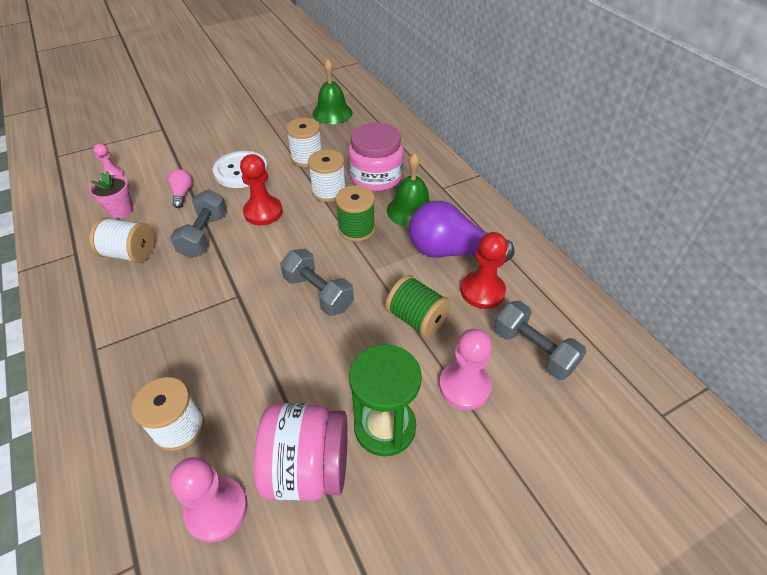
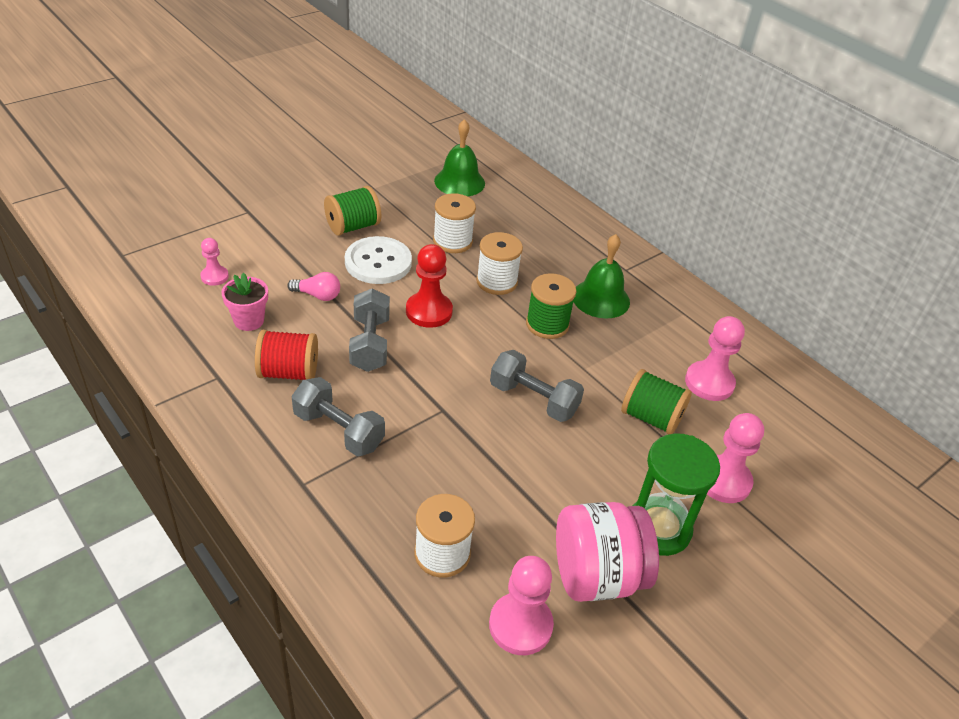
camera: 15 degrees left, 5 degrees down
white spool [89,217,155,263] -> red spool [255,330,318,380]
pink light bulb [168,169,192,208] -> pink light bulb turned 120 degrees clockwise [287,272,340,301]
pink jar [348,123,404,191] -> none
purple light bulb [409,201,514,263] -> none
red pawn [461,232,508,309] -> pink pawn [685,316,745,401]
grey dumbbell [494,301,587,380] -> grey dumbbell moved to [292,377,385,456]
none -> green spool [324,186,381,236]

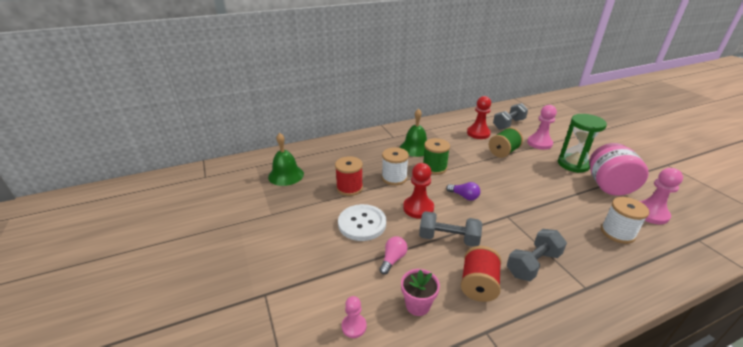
camera: 70 degrees left, 10 degrees down
green spool [324,186,381,236] -> none
white spool [433,193,476,253] -> red spool [335,156,363,196]
grey dumbbell [490,350,584,422] -> grey dumbbell moved to [493,103,528,130]
pink pawn [685,316,745,401] -> red pawn [467,96,491,139]
none -> purple light bulb [446,182,480,201]

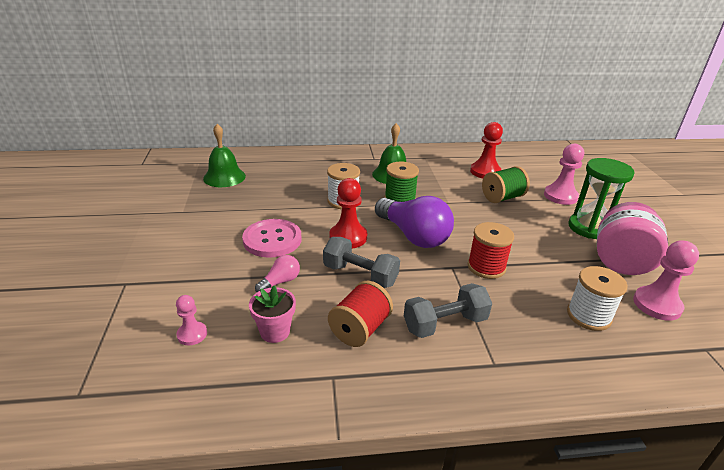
camera: 15 degrees right, 0 degrees up
red spool [335,156,363,196] -> red spool moved to [468,222,514,279]
white button [338,204,386,241] -> pink button [242,219,302,258]
purple light bulb [446,182,480,201] -> purple light bulb [375,196,454,248], size x2.16
grey dumbbell [493,103,528,130] -> none

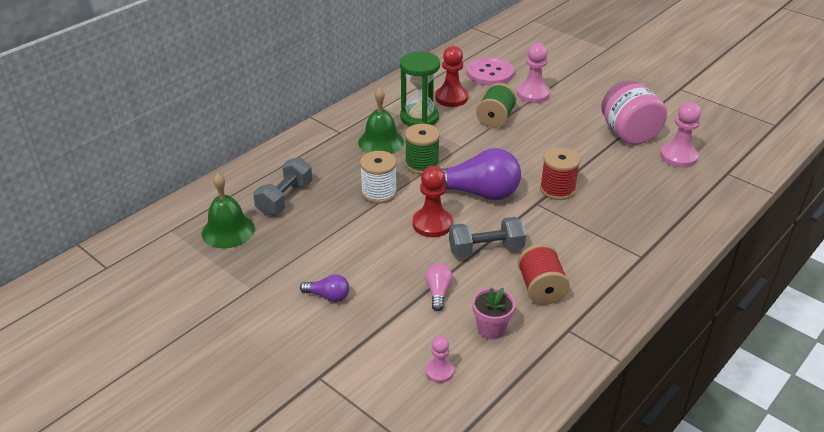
camera: 40 degrees left, 5 degrees up
pink button [242,219,302,258] -> pink button moved to [467,57,514,86]
grey dumbbell [404,283,492,338] -> grey dumbbell moved to [253,157,312,216]
white spool [567,266,628,331] -> none
green hourglass [568,158,635,239] -> green hourglass moved to [400,51,440,126]
none -> purple light bulb [300,274,349,302]

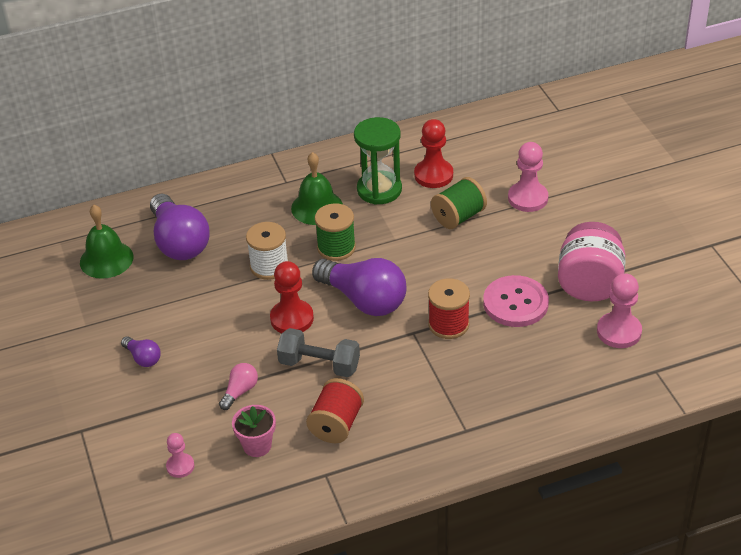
camera: 30 degrees right, 5 degrees up
grey dumbbell [253,157,312,216] -> purple light bulb [150,194,210,260]
pink button [467,57,514,86] -> pink button moved to [483,275,549,327]

